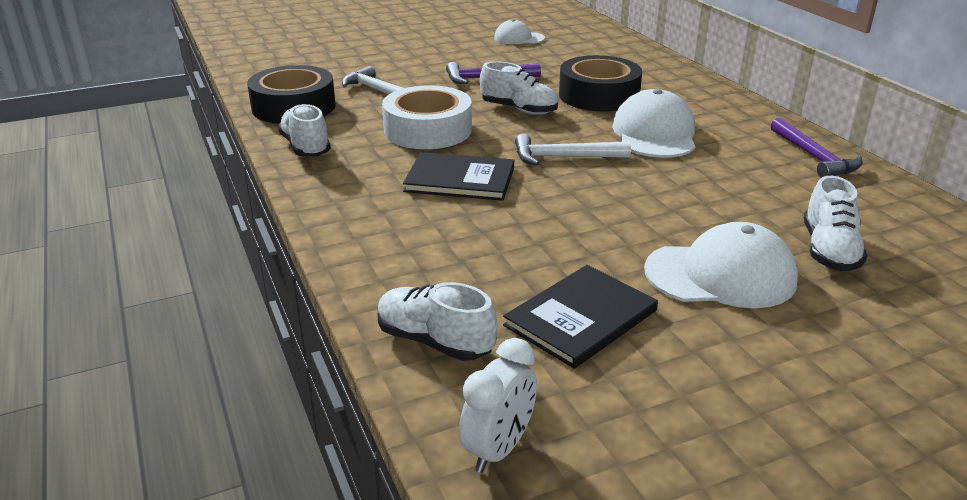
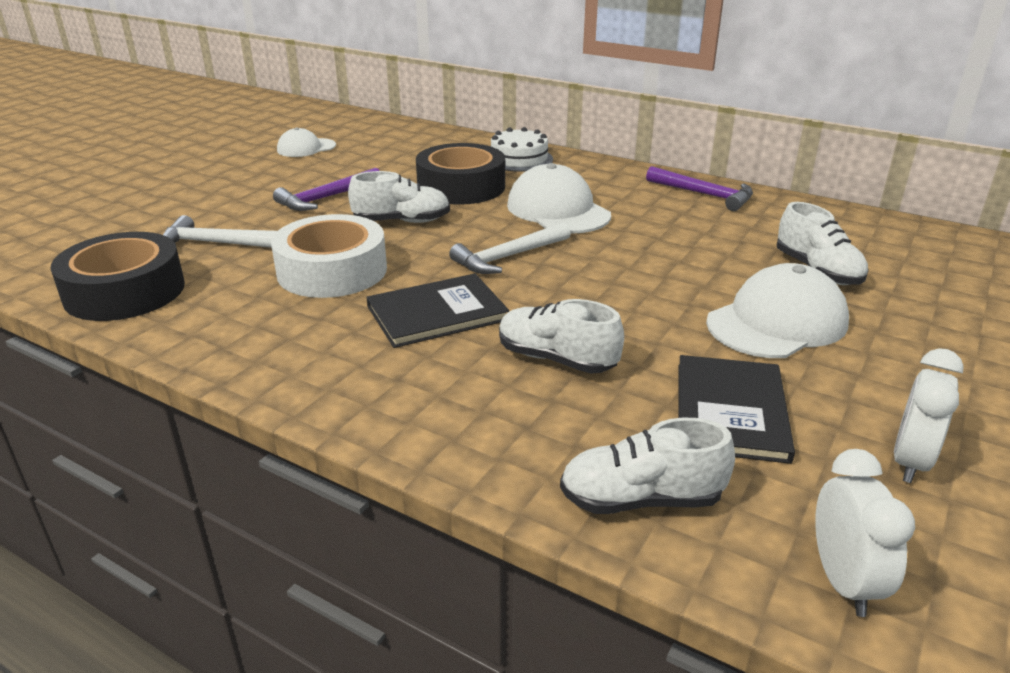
camera: 35 degrees left, 0 degrees up
white shoe [278,104,331,157] -> white shoe moved to [499,299,624,374]
none -> white cake [491,127,553,172]
none -> white clock [894,348,964,483]

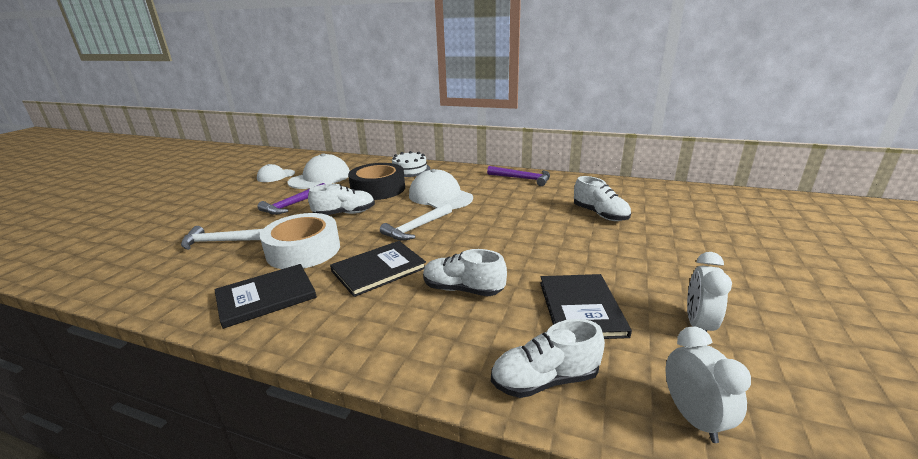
camera: 10 degrees left, 5 degrees down
black tape [50,232,185,321] -> none
white cap [706,263,849,358] -> white cap moved to [287,153,350,189]
none -> black book [214,264,317,329]

